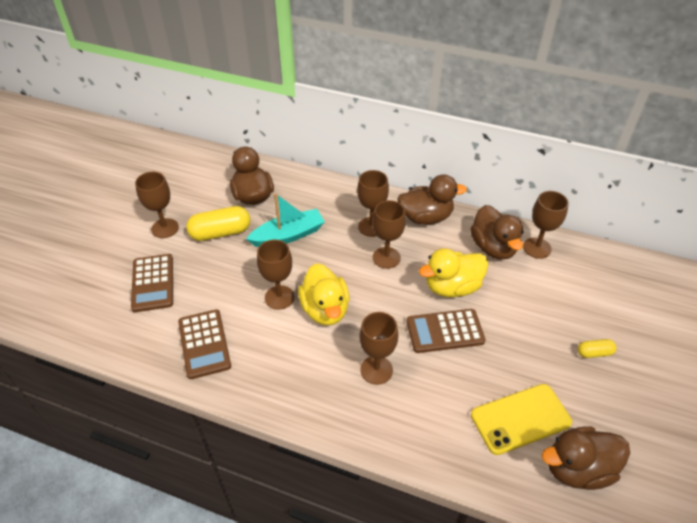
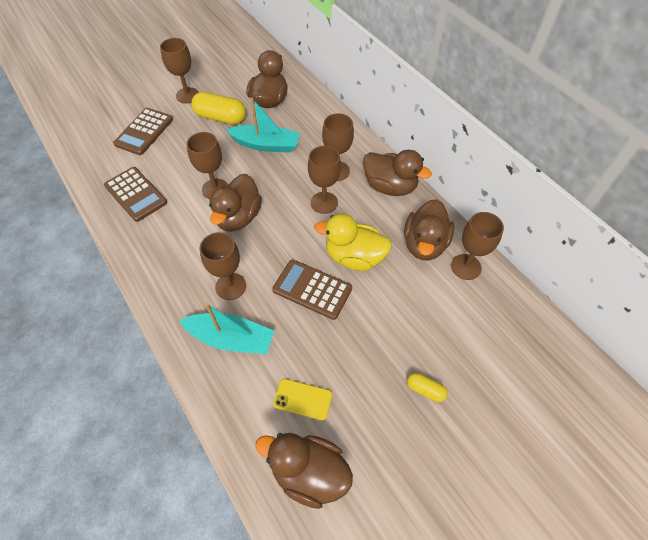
camera: 35 degrees right, 10 degrees up
brown calculator [178,309,231,379] -> brown calculator turned 60 degrees counterclockwise [104,167,167,222]
yellow duck [298,263,349,325] -> brown duck [209,174,262,232]
yellow phone [471,384,572,455] -> yellow phone [273,379,332,421], size x0.59
none -> turquoise boat [179,302,274,354]

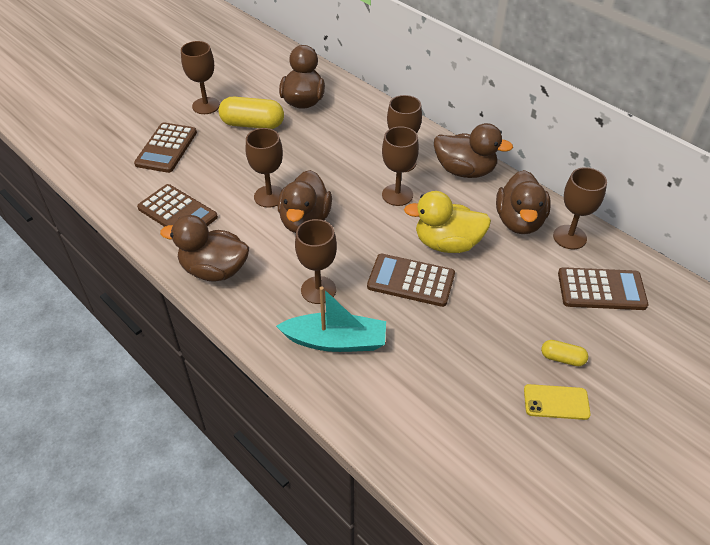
camera: 10 degrees left, 10 degrees down
turquoise boat [226,98,300,153] -> none
brown duck [255,433,353,509] -> brown duck moved to [160,215,249,282]
yellow phone [273,379,332,421] -> yellow phone moved to [524,384,591,420]
none -> brown calculator [558,267,648,310]

